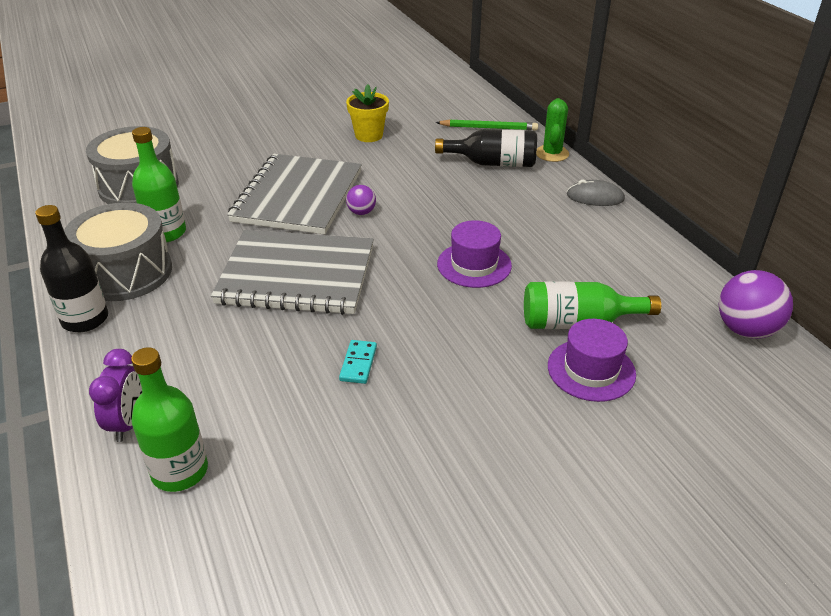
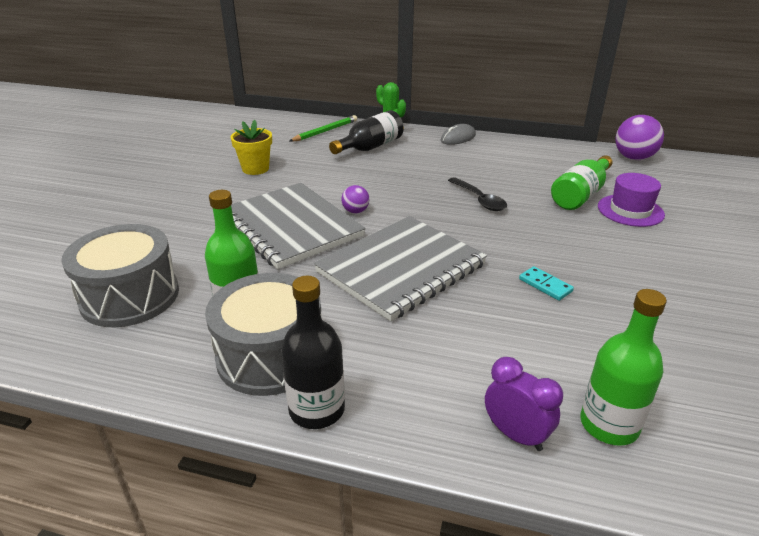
camera: 50 degrees left, 5 degrees down
purple hat [437,220,512,288] -> black spoon [448,177,507,211]

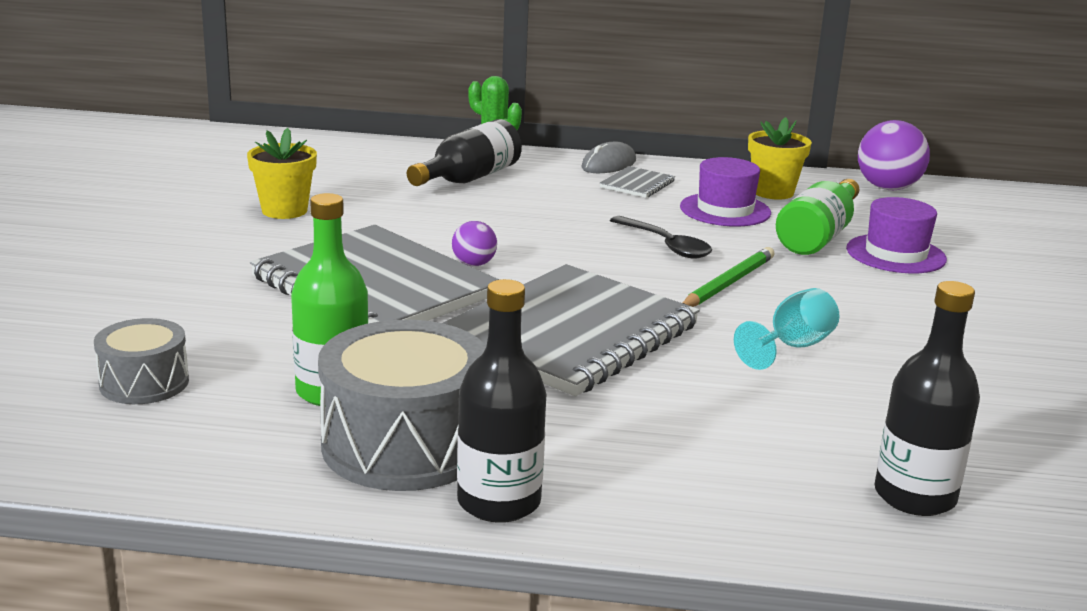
camera: 10 degrees left, 10 degrees down
grey drum [61,224,179,327] -> grey drum [94,318,189,404], size x0.56
green pencil [290,115,357,142] -> green pencil moved to [683,247,774,307]
purple clock [485,357,563,451] -> none
turquoise domino [519,266,574,301] -> turquoise goblet [734,288,839,370]
green bottle [580,289,667,446] -> black bottle [875,281,980,516]
none -> grey notebook [600,166,675,198]
none -> purple hat [680,157,771,227]
none -> yellow flower pot [748,117,812,200]

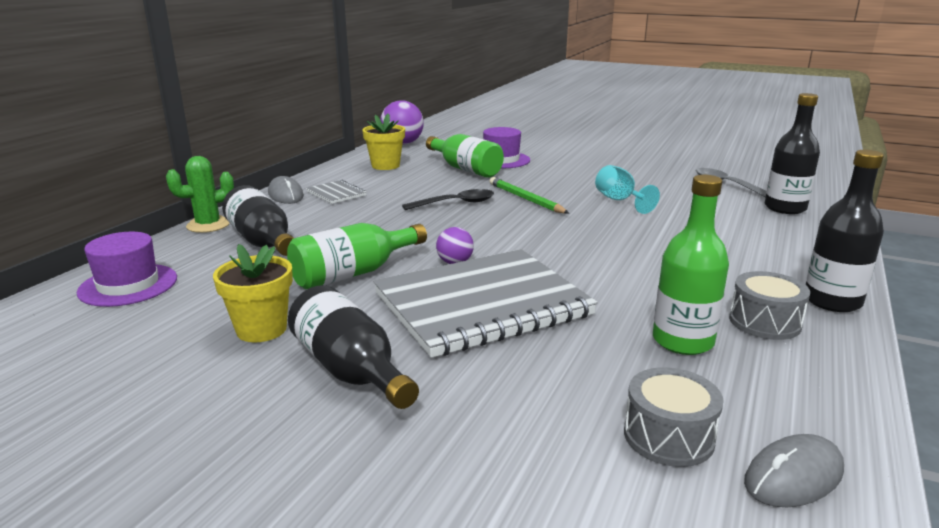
camera: 70 degrees left, 0 degrees up
grey drum [318,320,486,491] -> grey drum [729,271,810,340], size x0.56
grey notebook [443,264,700,396] -> none
purple hat [680,157,771,227] -> purple hat moved to [77,232,177,307]
none -> green bottle [287,223,427,290]
none -> black bottle [288,285,419,409]
none -> grey spoon [695,168,766,197]
none -> grey mouse [744,434,844,507]

